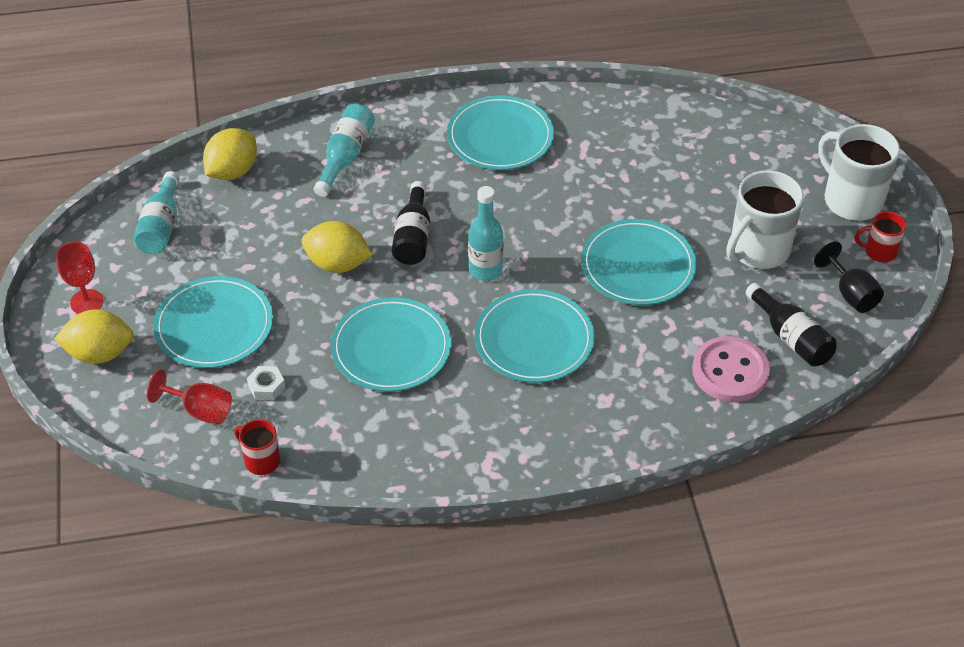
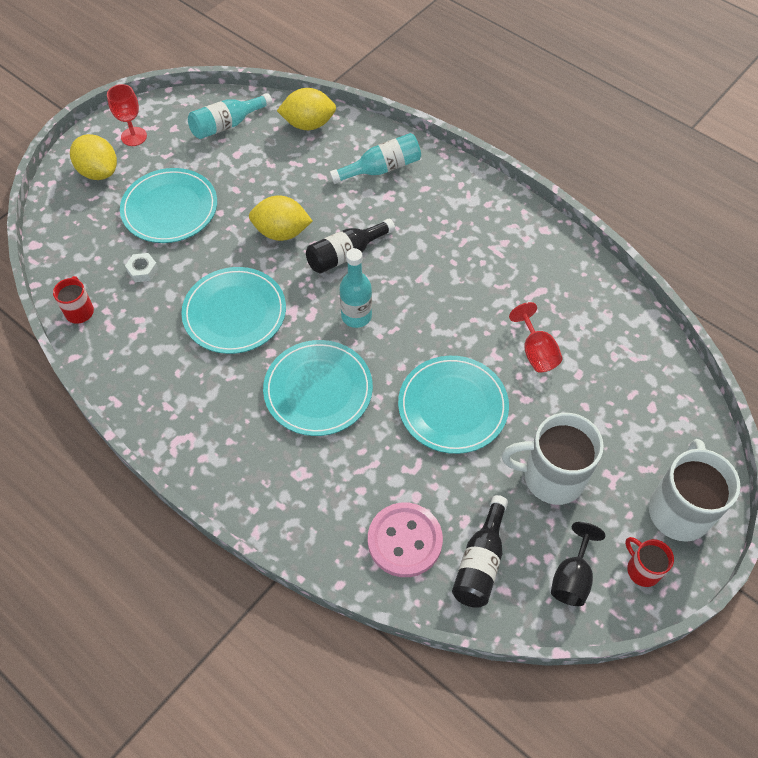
camera: 50 degrees right, 10 degrees up
red goblet [147,369,232,424] -> red goblet moved to [509,302,563,373]
yellow lemon [301,221,373,273] -> yellow lemon turned 60 degrees counterclockwise [249,195,312,241]
turquoise plate [447,95,554,170] -> none

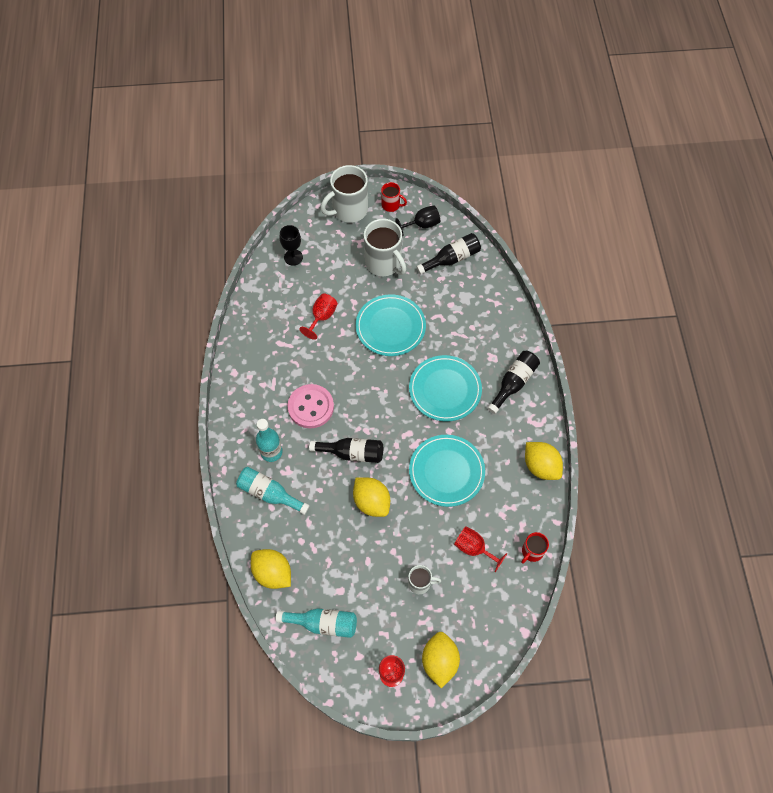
camera: 135 degrees left, 5 degrees up
turquoise plate [120,168,217,243] -> white mug [408,565,441,594]
white nut [125,253,158,282] -> red goblet [454,526,508,572]
turquoise bottle [339,248,372,328] -> turquoise bottle moved to [256,419,282,462]
pink button [368,503,443,577] -> pink button moved to [288,384,334,428]
red mug [625,537,674,587] -> red mug turned 75 degrees counterclockwise [381,182,407,212]
none -> black goblet [280,225,303,266]
none -> black bottle [488,351,540,414]
none -> yellow lemon [525,442,563,480]

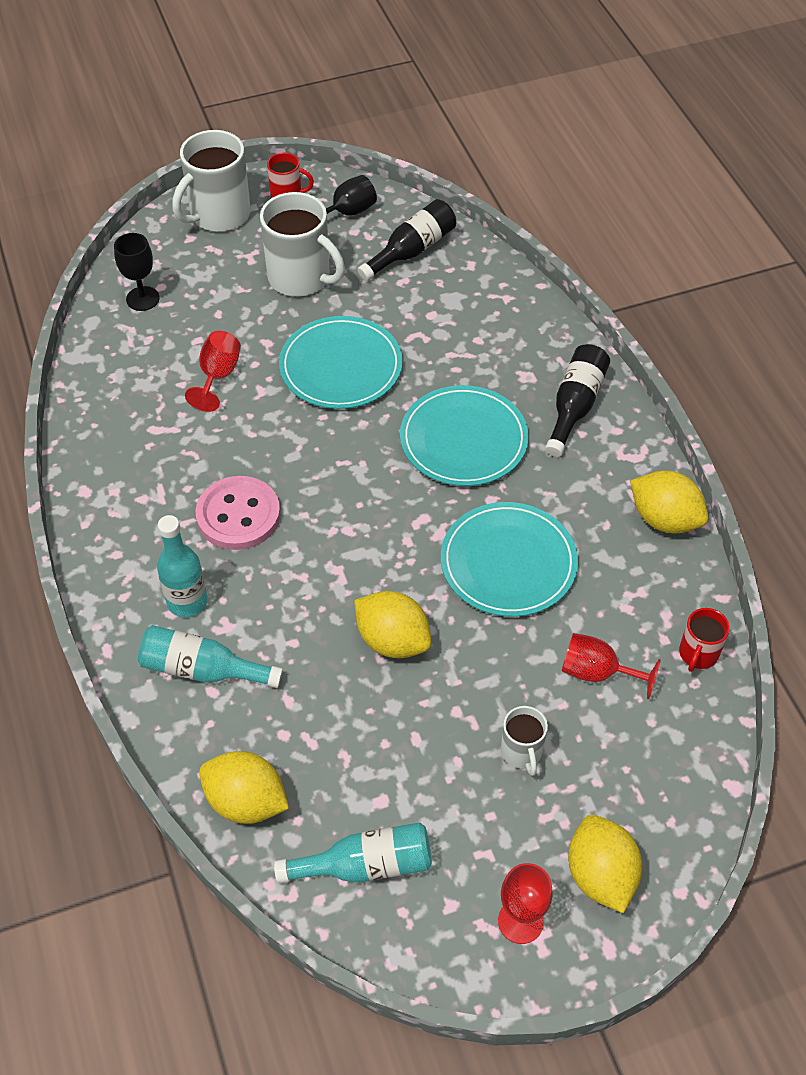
camera: 15 degrees left, 10 degrees down
black bottle [309,438,383,463] -> none
white mug [408,565,441,594] -> white mug turned 90 degrees clockwise [501,706,548,776]

